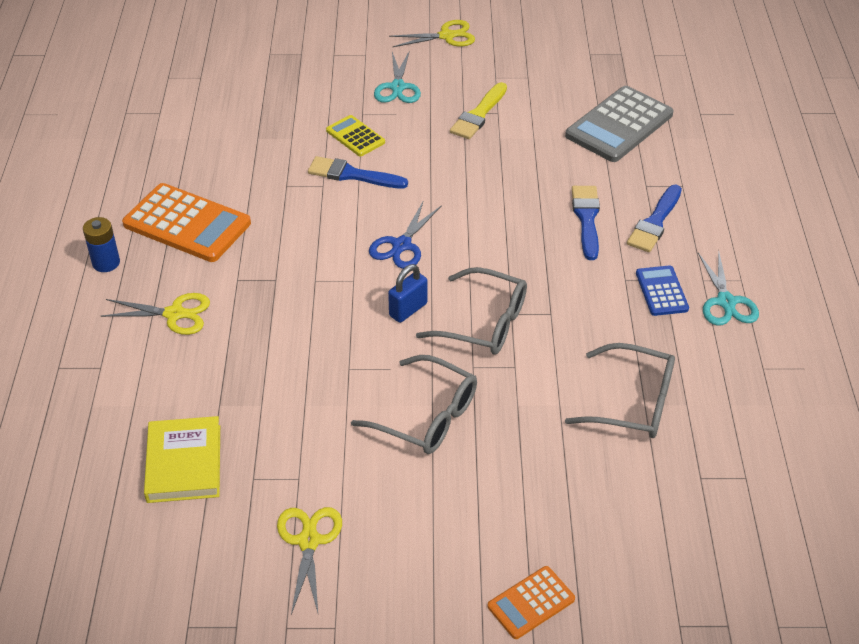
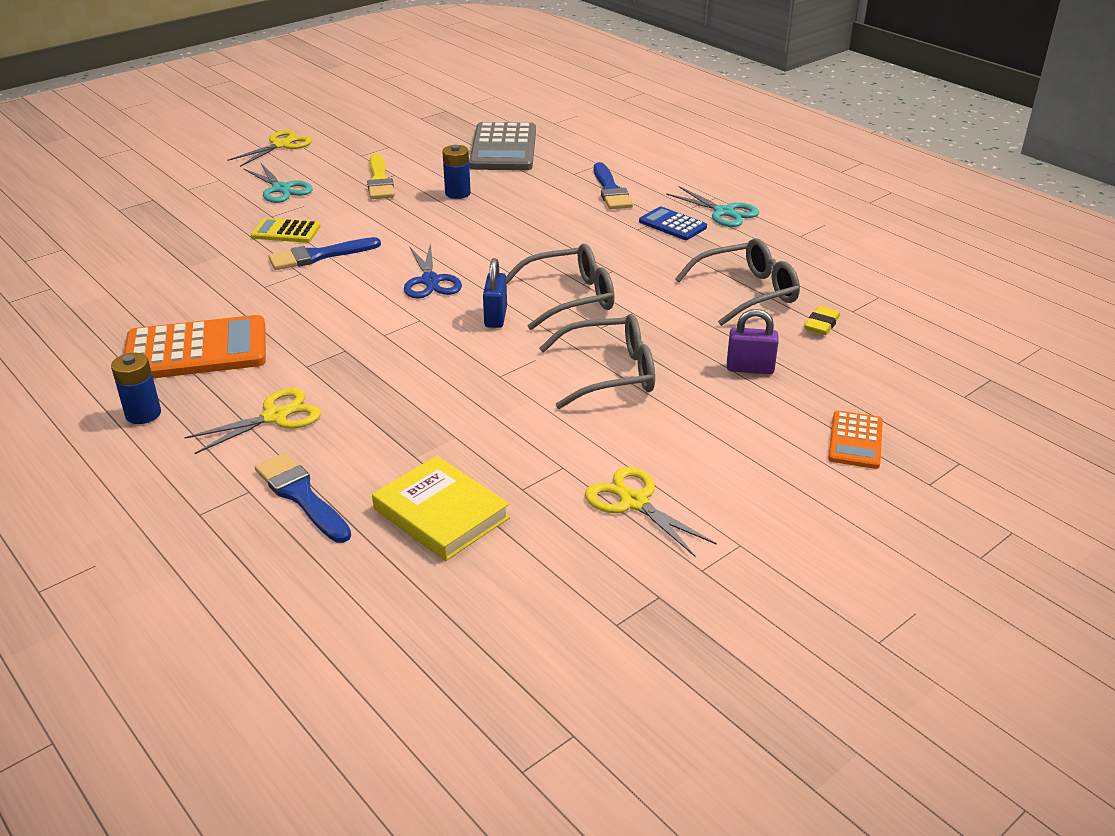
camera: 40 degrees left, 10 degrees down
blue brush [572,186,600,260] -> blue brush moved to [255,453,351,543]
none -> blue battery [442,145,471,199]
none -> purple padlock [727,309,779,374]
none -> yellow eraser [804,306,840,335]

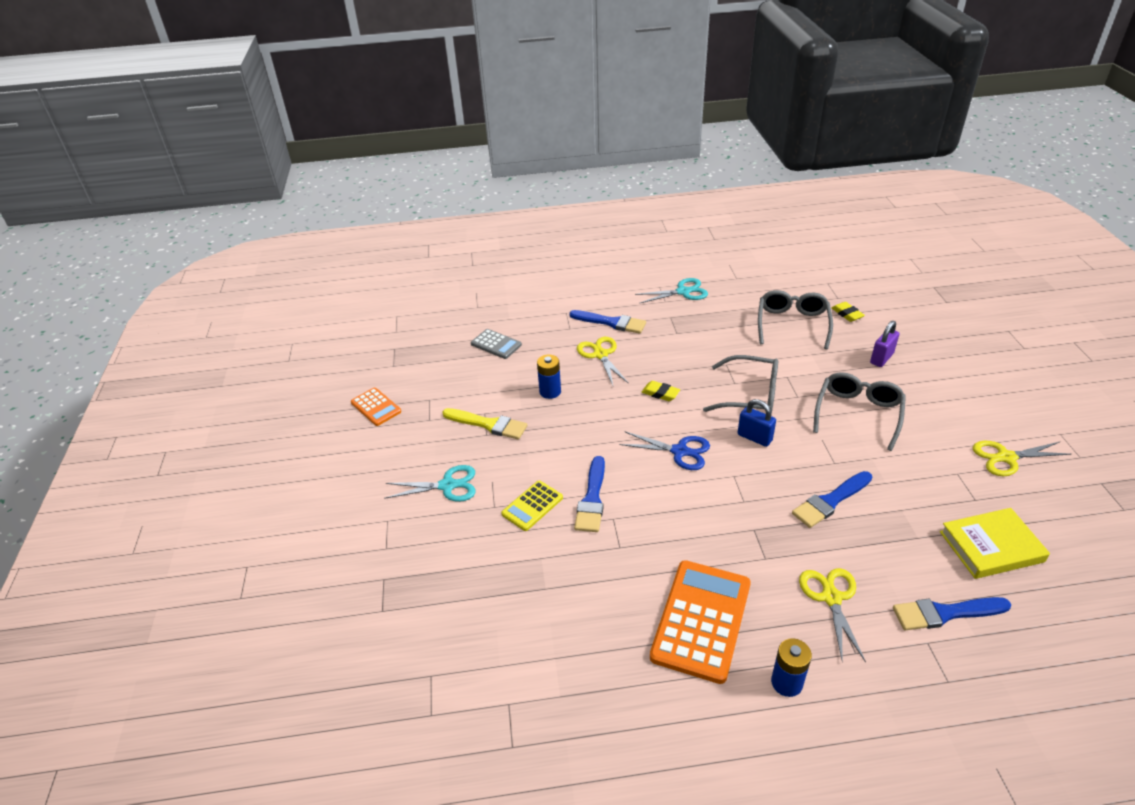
camera: 55 degrees left, 5 degrees up
yellow scissors [227,130,312,167] -> yellow scissors moved to [577,337,629,385]
grey calculator [469,122,536,170] -> grey calculator [471,329,522,359], size x0.53
grey glasses [506,244,615,330] -> grey glasses turned 90 degrees clockwise [703,355,778,414]
blue calculator [639,206,707,240] -> none
orange calculator [828,411,883,469] -> orange calculator moved to [351,388,401,426]
none -> yellow eraser [642,381,680,401]
none -> blue brush [792,471,872,528]

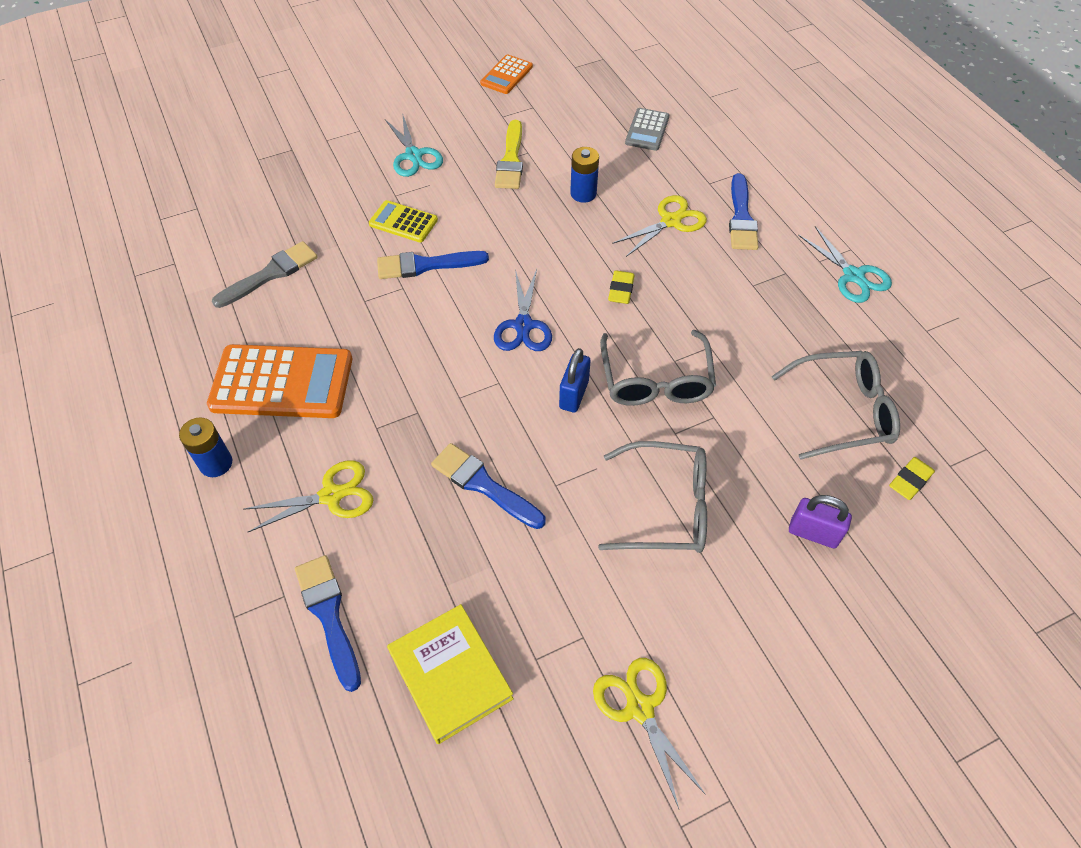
camera: 70 degrees right, 15 degrees up
none -> grey brush [212,241,318,308]

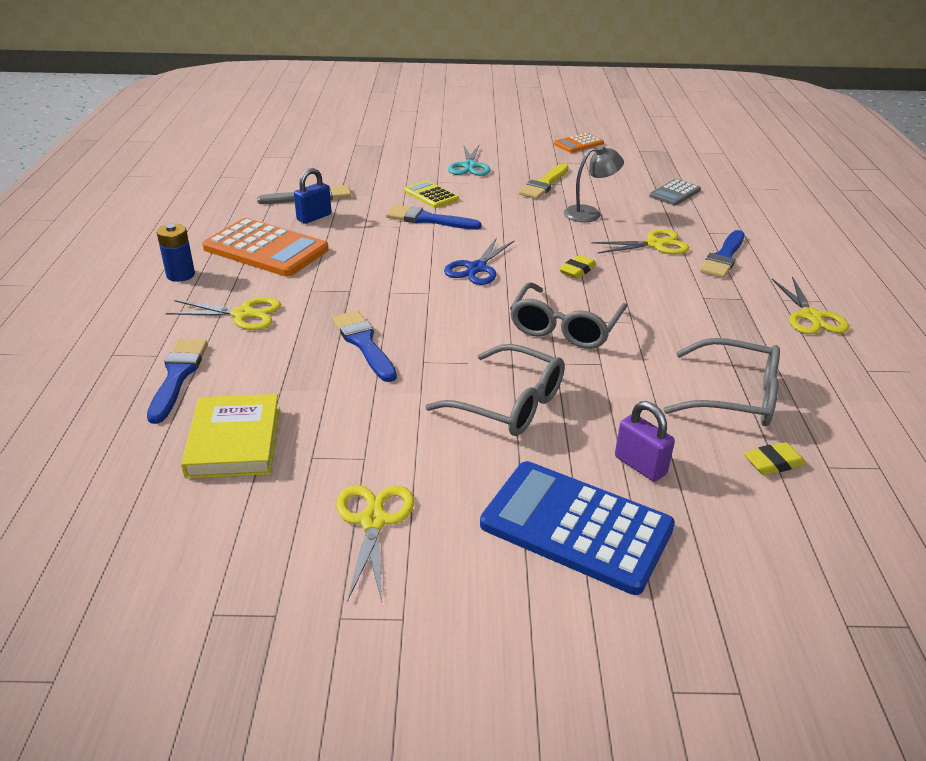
camera: 25 degrees right, 20 degrees down
blue padlock [559,348,590,413] -> blue padlock moved to [294,168,331,224]
blue battery [570,147,599,203] -> grey lamp [564,145,624,222]
turquoise scissors [798,226,892,303] -> yellow scissors [772,277,849,334]
none -> blue calculator [480,461,675,595]

